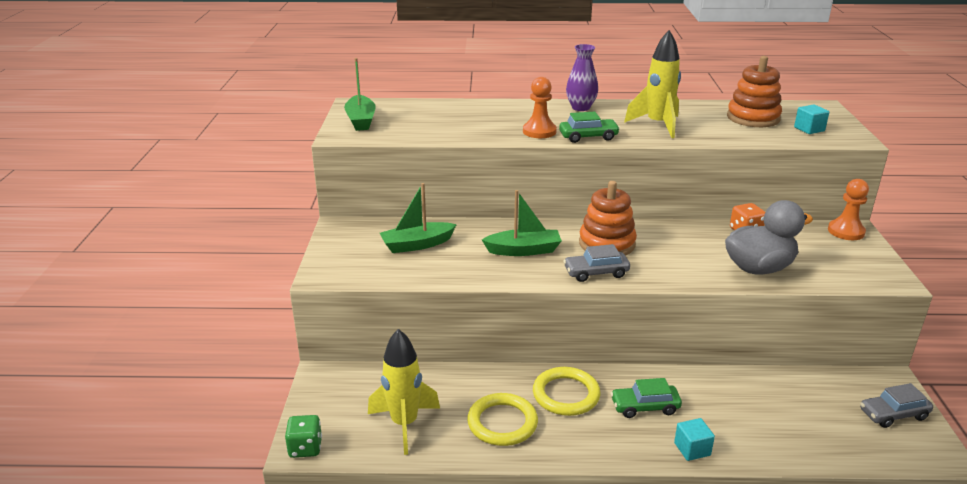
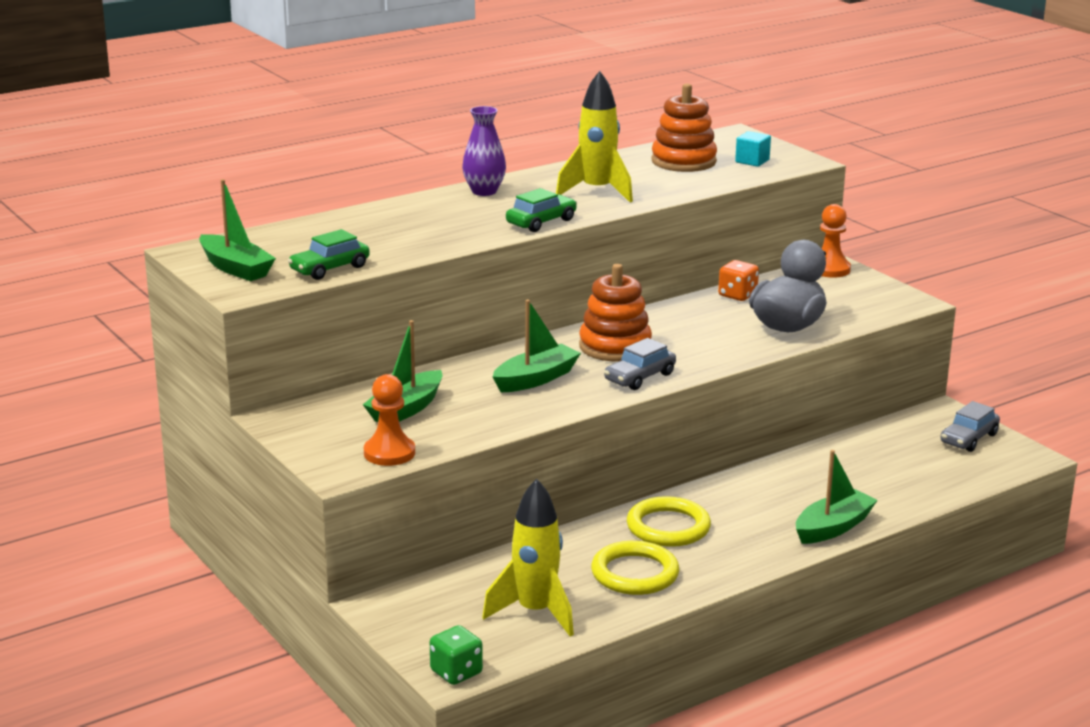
camera: 35 degrees left, 5 degrees down
orange pawn [523,77,557,138] -> orange pawn moved to [364,374,415,466]
green car [611,378,682,418] -> green car moved to [288,229,370,280]
turquoise cube [674,418,715,461] -> green boat [796,450,878,544]

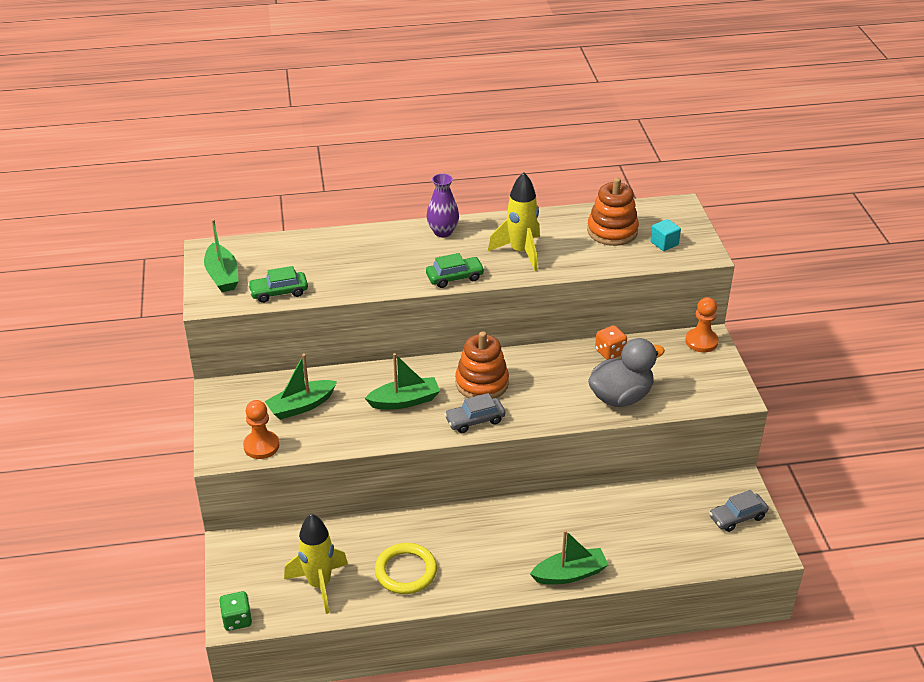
camera: 25 degrees right, 15 degrees up
yellow ring [627,496,711,547] -> none

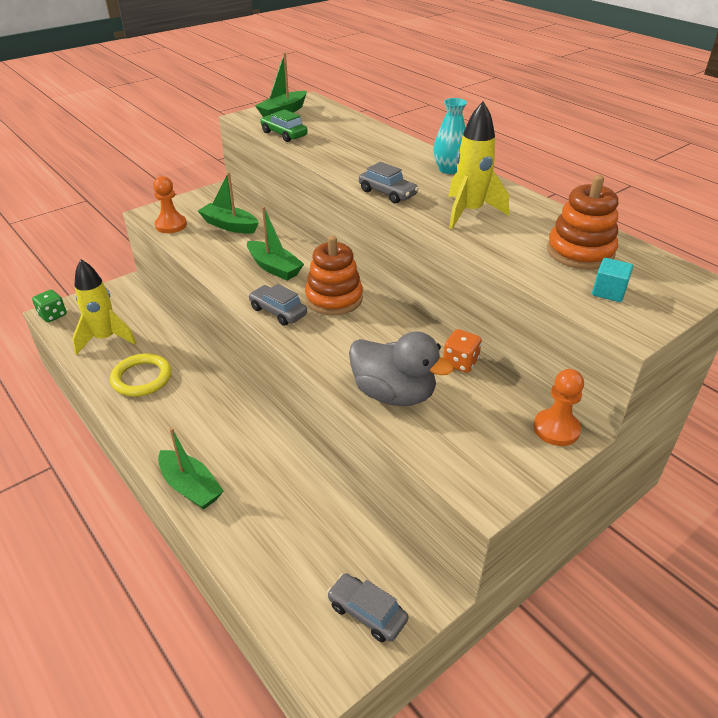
camera: 60 degrees right, 0 degrees up
green car [426,253,485,288] -> grey car [359,162,419,204]
purple vase [427,173,459,237] -> turquoise vase [433,98,467,174]

